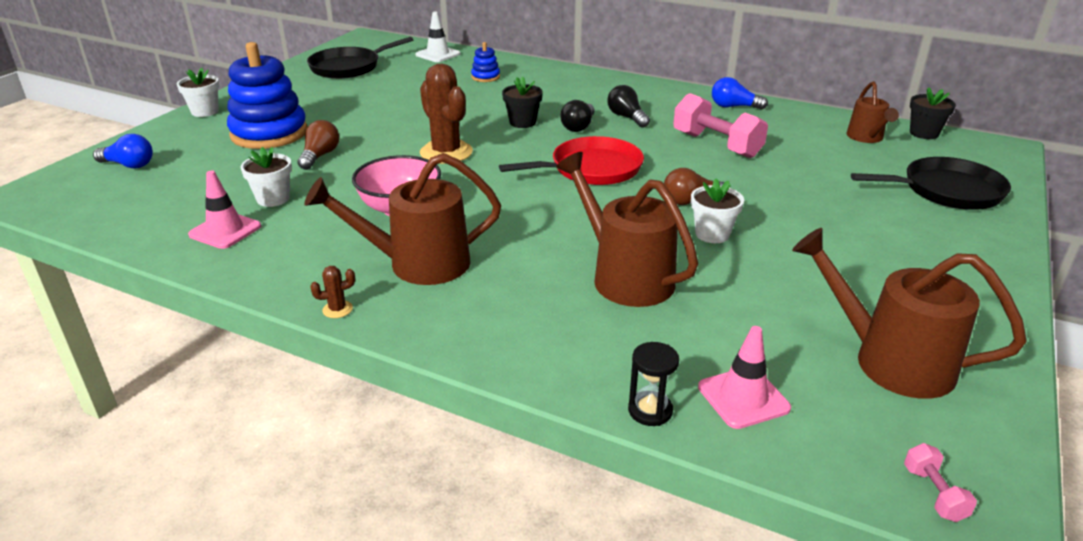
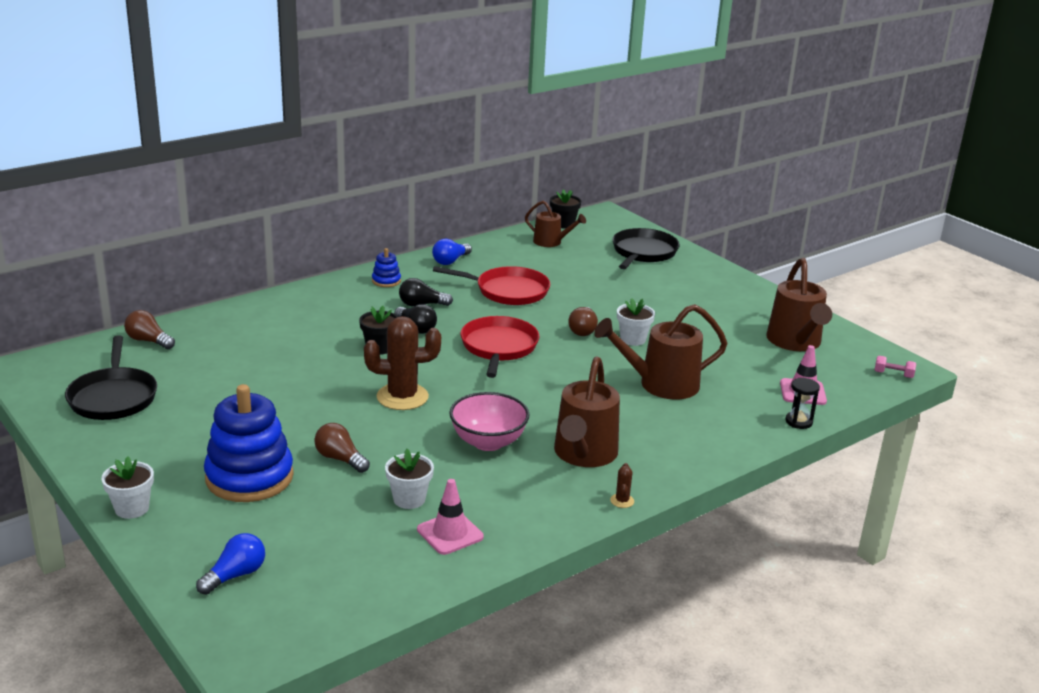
camera: 65 degrees left, 5 degrees down
white traffic cone [415,11,460,62] -> brown light bulb [124,310,175,349]
blue stacking toy [471,42,500,82] -> blue stacking toy moved to [372,248,401,287]
pink dumbbell [673,93,768,158] -> red pan [433,266,550,305]
brown watering can [792,228,1027,399] -> brown watering can turned 60 degrees counterclockwise [766,258,832,351]

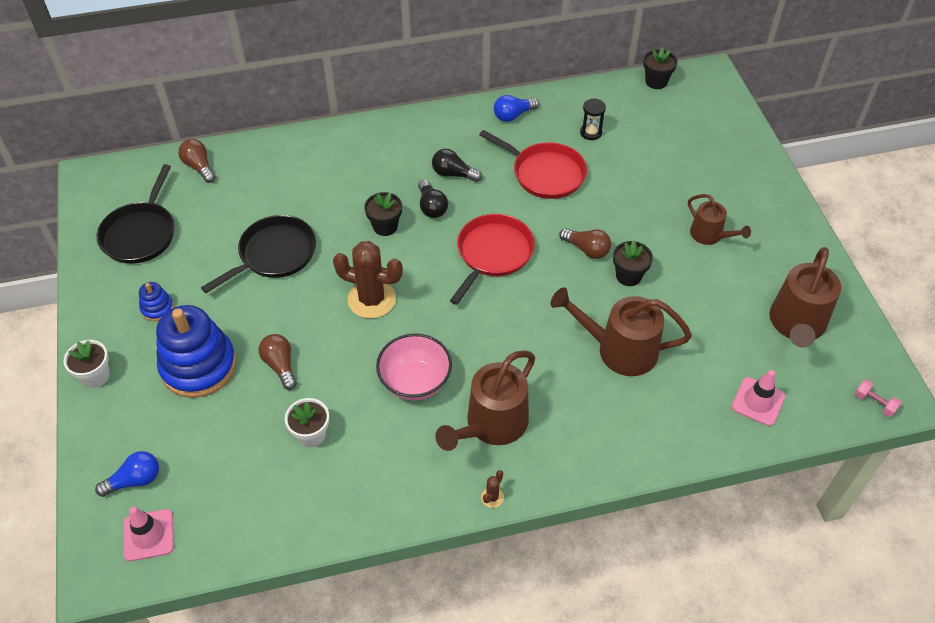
camera: 25 degrees right, 25 degrees up
blue stacking toy [372,248,401,287] -> blue stacking toy moved to [139,282,174,321]
pink traffic cone [417,479,484,555] -> pink traffic cone moved to [124,507,174,561]
brown watering can [525,201,586,247] -> brown watering can moved to [688,194,751,245]
brown light bulb [568,307,598,336] -> brown light bulb turned 90 degrees counterclockwise [559,228,611,259]
black pan [612,228,679,269] -> black pan moved to [201,215,316,293]
white flower pot [617,298,655,346] -> black flower pot [613,241,653,286]
black hourglass [785,378,820,429] -> black hourglass moved to [580,98,606,140]

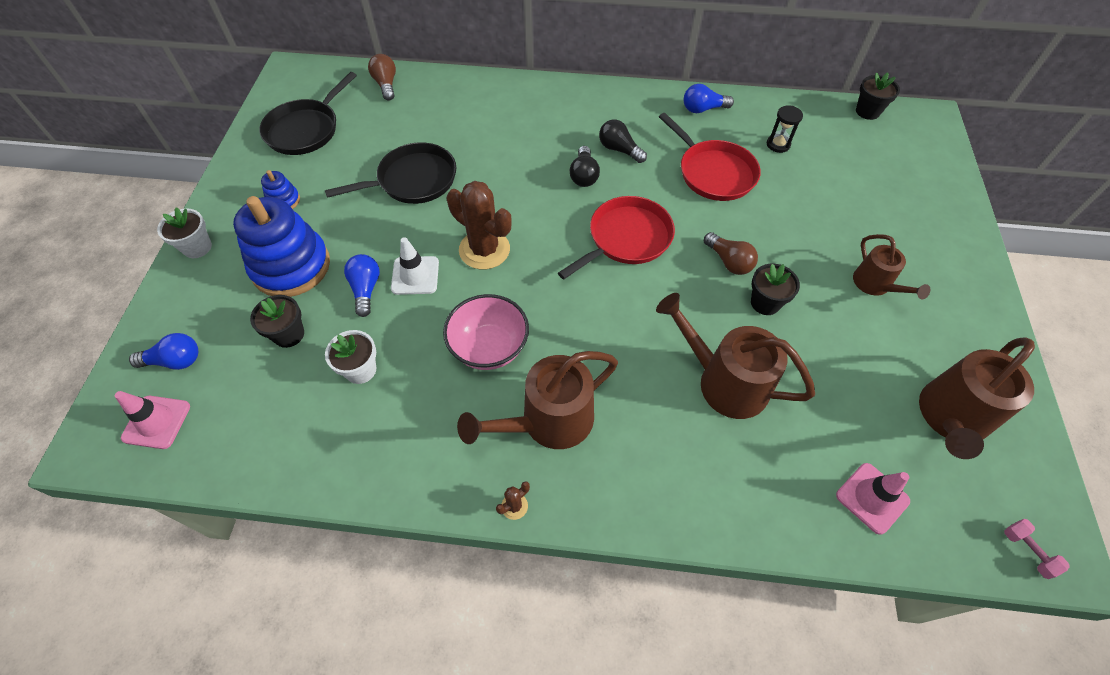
camera: 20 degrees right, 5 degrees up
brown light bulb [259,334,297,390] -> blue light bulb [344,254,380,317]
black flower pot [364,192,402,236] -> black flower pot moved to [250,295,304,348]
none -> white traffic cone [391,237,439,295]

